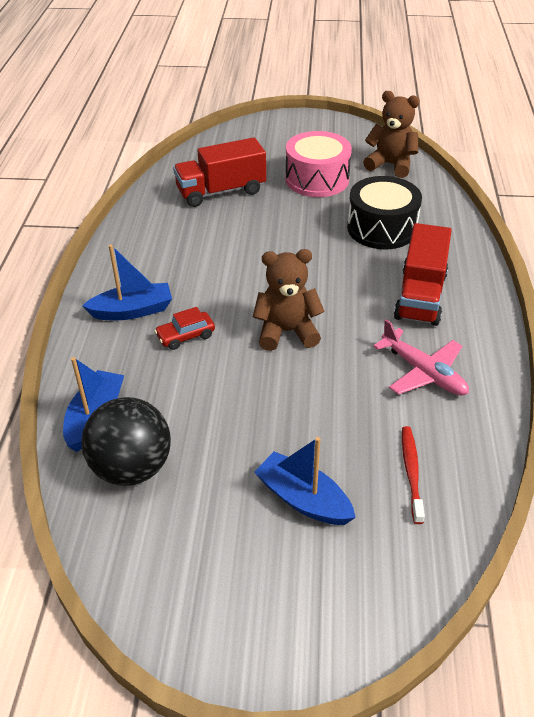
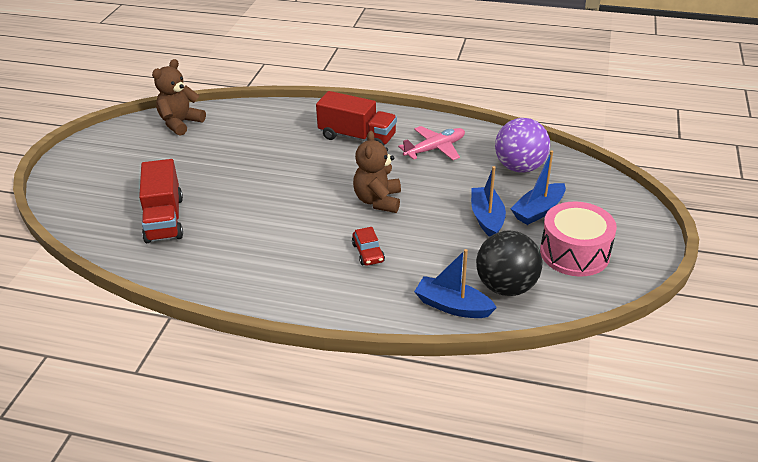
camera: 80 degrees left, 5 degrees down
blue boat [82,245,172,320] -> blue boat moved to [471,166,506,237]
pink drum [285,131,352,197] -> pink drum moved to [540,201,617,277]
black drum [347,176,422,249] -> none
red toothbrush [402,426,425,524] -> purple ball [495,118,550,172]

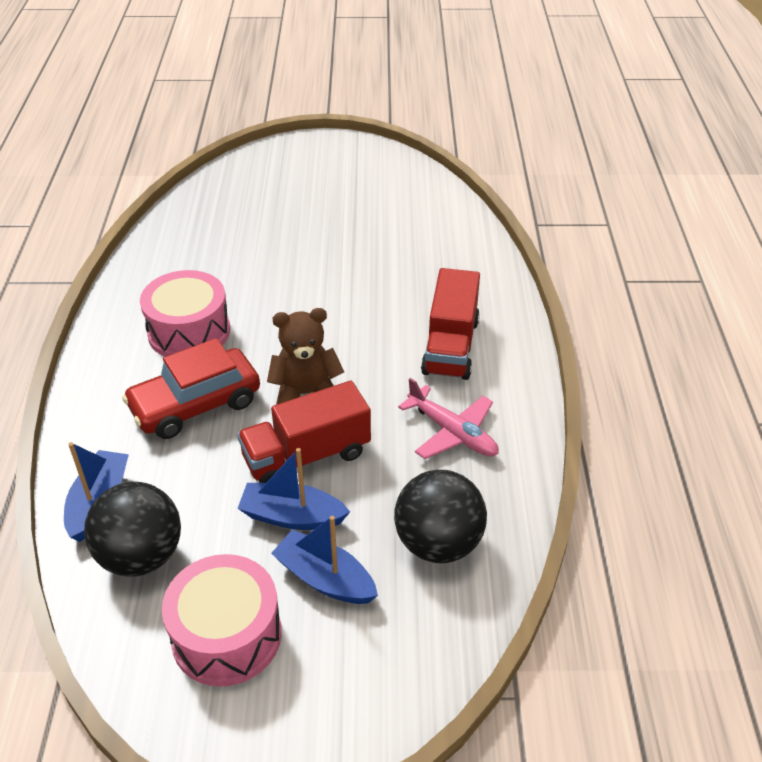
camera: 75 degrees right, 5 degrees up
red truck [139,159,183,243] -> red truck moved to [237,381,371,483]
brown teddy bear [152,59,206,136] -> none
red car [352,227,385,266] -> red car [122,338,260,439], size x2.04
blue boat [471,166,506,237] -> blue boat turned 150 degrees counterclockwise [238,448,350,530]
purple ball [495,118,550,172] -> black ball [394,470,487,563]
none -> pink drum [140,270,230,357]

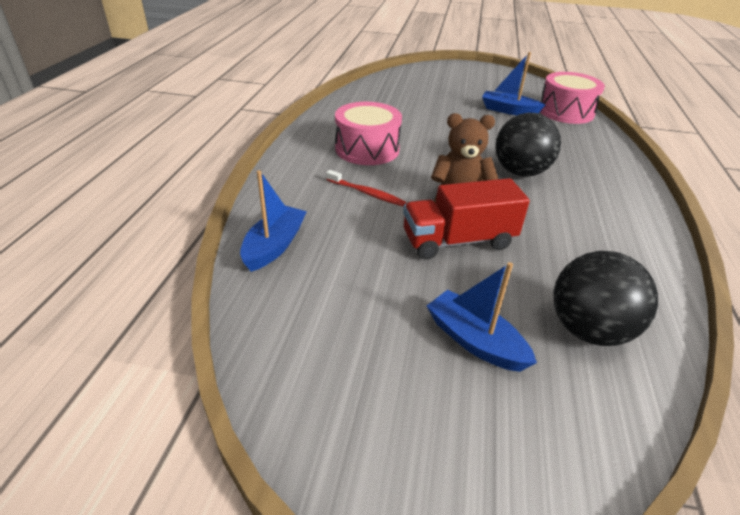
camera: 10 degrees right, 5 degrees down
black ball [84,482,181,577] -> black ball moved to [496,113,561,177]
red car [122,338,260,439] -> red toothbrush [326,170,406,206]
pink drum [162,554,282,687] -> pink drum moved to [540,72,605,124]
blue boat [238,448,350,530] -> blue boat moved to [482,52,545,115]
pink plane [398,378,499,459] -> none
red truck [421,268,480,380] -> none

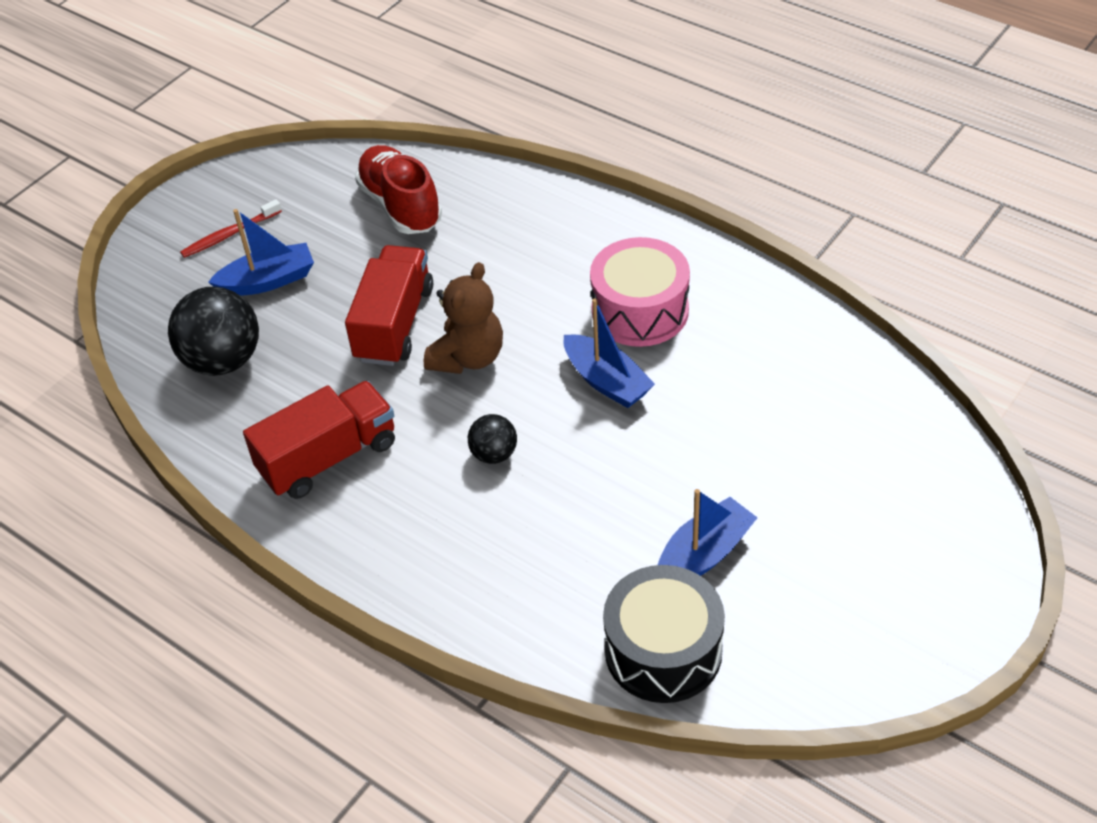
camera: 120 degrees right, 10 degrees up
blue boat [240,170,307,272] -> blue boat moved to [564,299,655,408]
red toothbrush [326,170,406,206] -> red toothbrush moved to [180,199,282,258]
black ball [496,113,561,177] -> black ball [468,414,517,464], size x0.53
pink drum [540,72,605,124] -> black drum [603,565,725,703]
none -> red truck [243,381,395,499]
none -> red shoe [355,145,442,234]

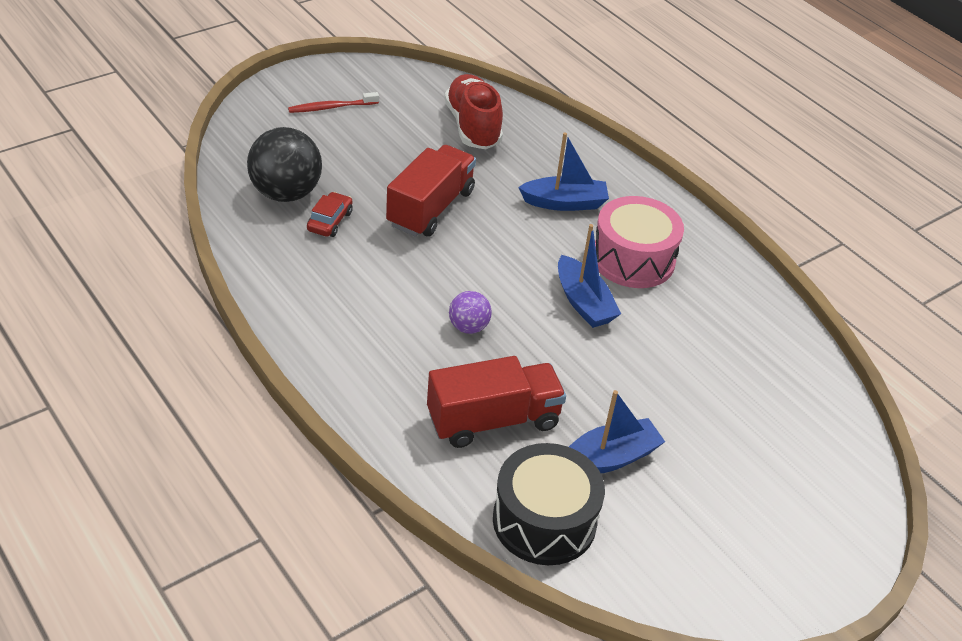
camera: 10 degrees right, 5 degrees down
blue boat [208,209,314,296] -> blue boat moved to [518,133,609,211]
red truck [243,381,395,499] -> red truck moved to [427,356,566,448]
brown teddy bear [424,262,503,374] -> none
black ball [468,414,517,464] -> purple ball [449,291,492,334]
none -> red car [307,192,353,237]

